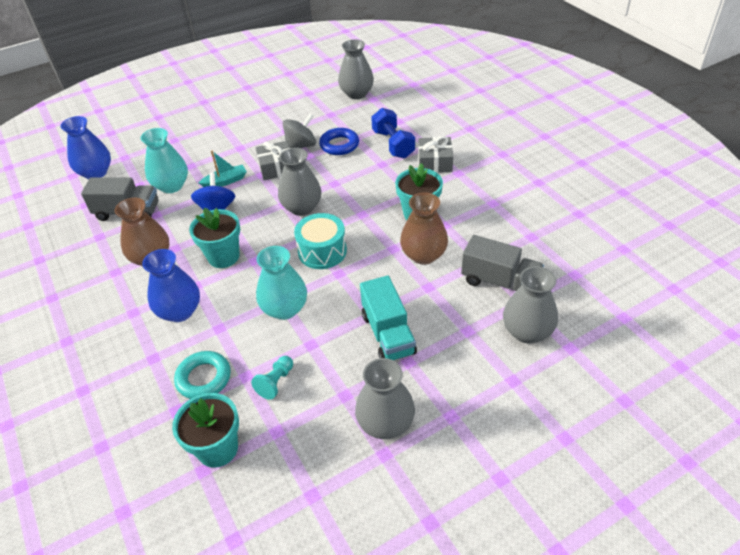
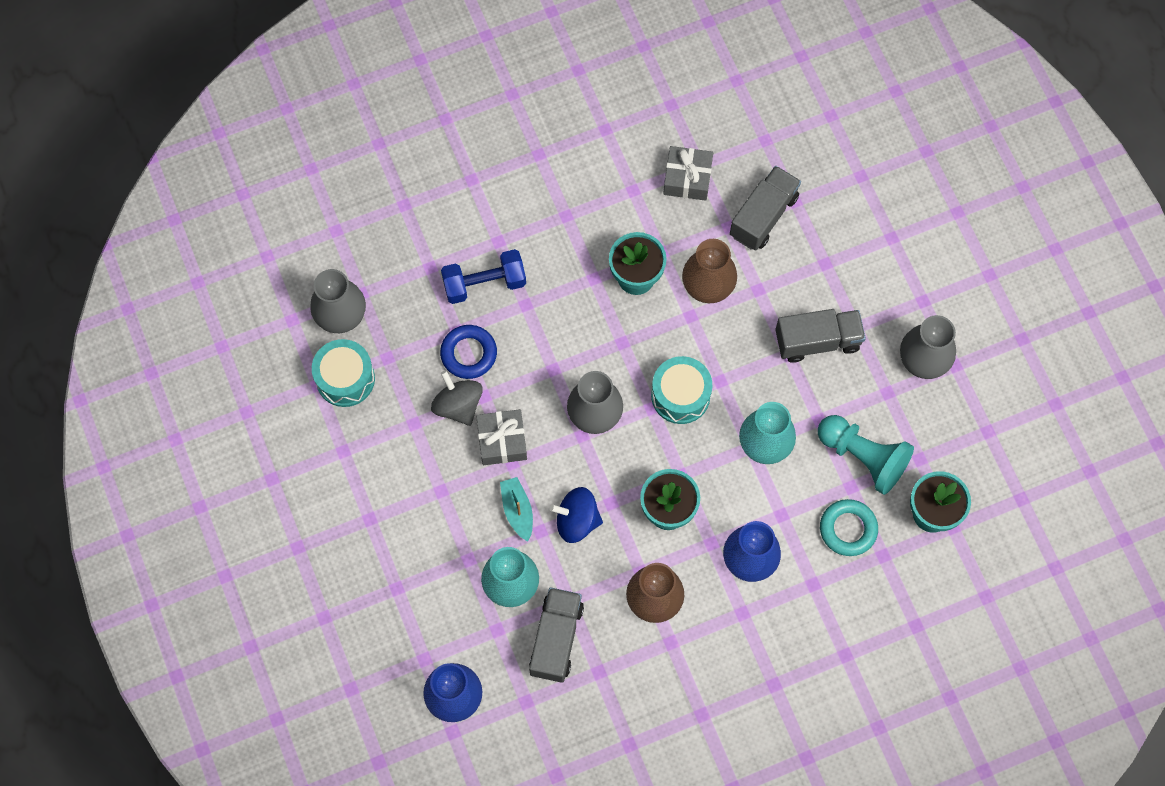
camera: 85 degrees left, 25 degrees up
turquoise pawn [251,356,293,400] -> turquoise pawn [818,415,914,495], size x1.95
turquoise truck [360,275,417,360] -> grey truck [775,309,866,363]
grey gift [418,136,453,173] -> grey gift moved to [663,146,713,201]
grey vase [503,266,558,344] -> none
none -> turquoise drum [312,339,375,407]

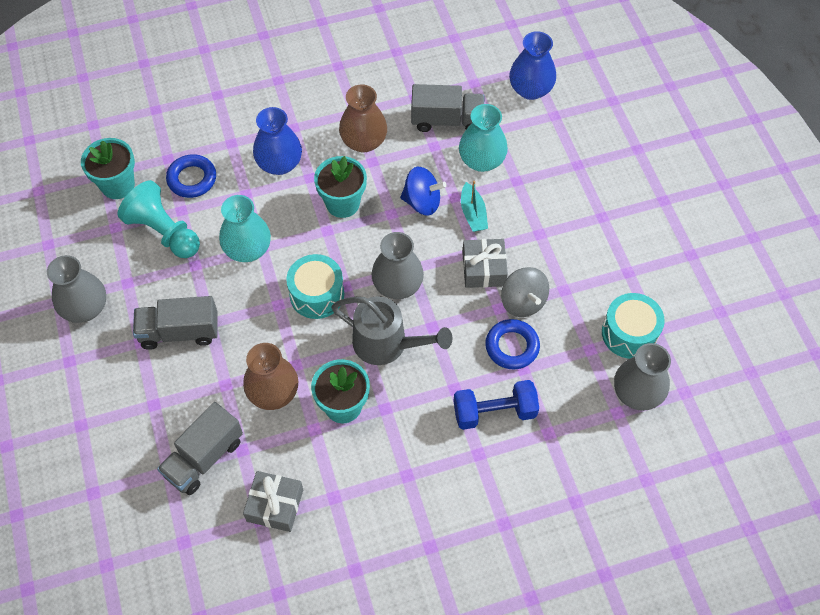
camera: 175 degrees left, 10 degrees down
grey truck [529,588,584,683] -> grey truck turned 105 degrees counterclockwise [411,84,484,132]
turquoise ring [820,499,878,556] -> blue ring [166,154,216,198]
none -> grey watering can [331,296,452,365]

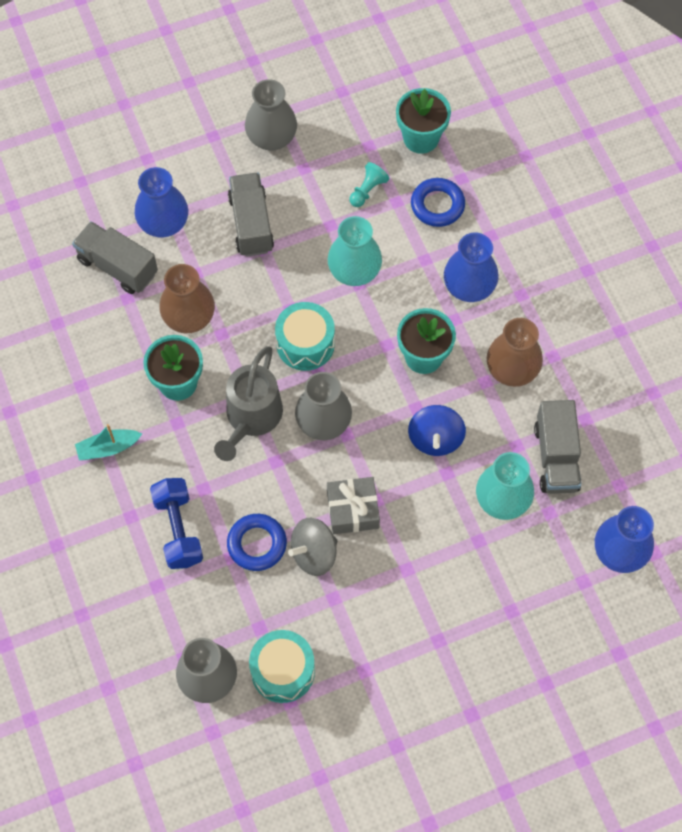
camera: 85 degrees right, 5 degrees up
turquoise pawn [117,180,200,258] -> turquoise pawn [349,162,389,207], size x0.51
grey gift [243,471,303,532] -> none
turquoise boat [461,181,488,232] -> turquoise boat moved to [75,424,142,460]
none -> blue vase [135,167,188,238]

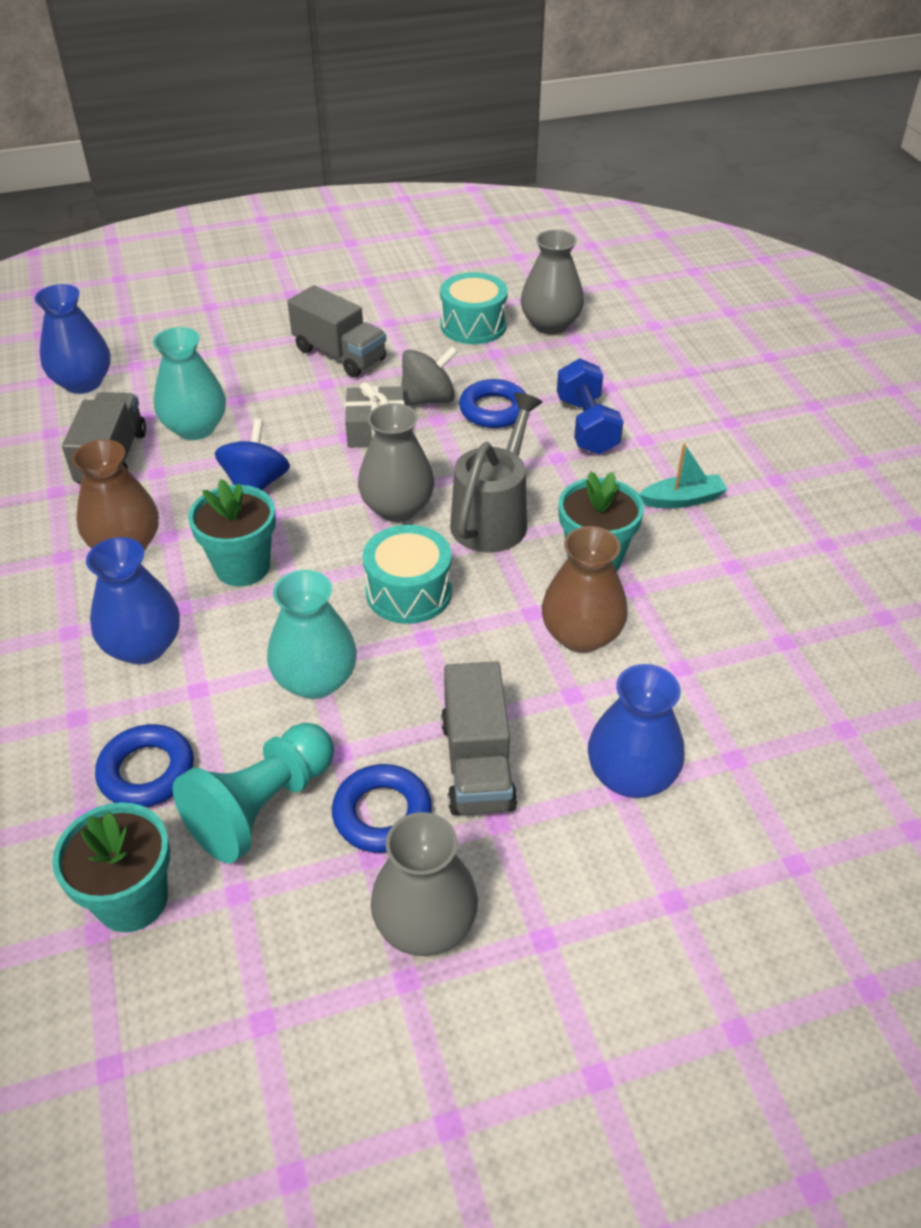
camera: 175 degrees left, 20 degrees down
grey truck [72,221,158,294] -> grey truck moved to [287,285,386,378]
turquoise pawn [349,162,389,207] -> turquoise pawn [173,723,334,863], size x1.95
none -> blue ring [332,764,432,853]

